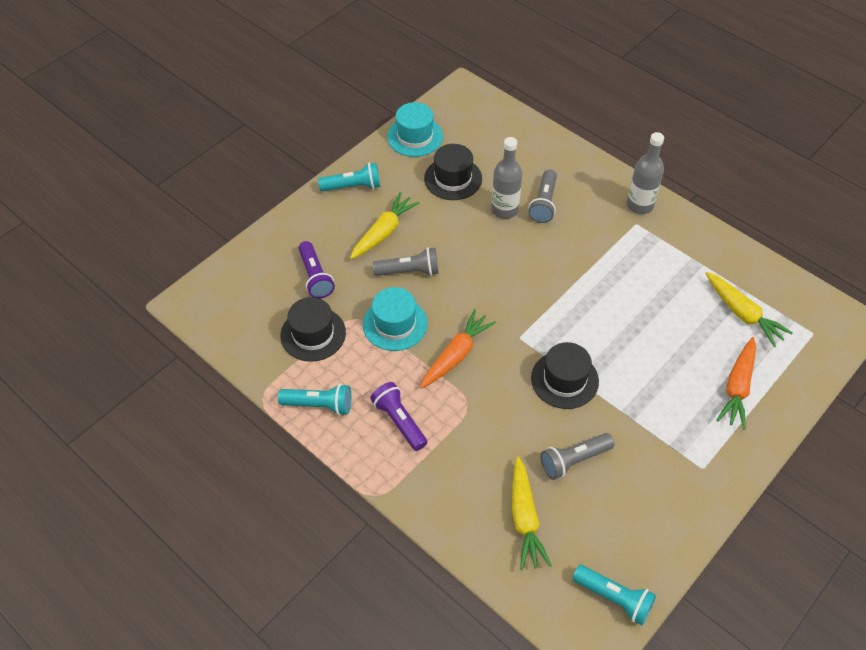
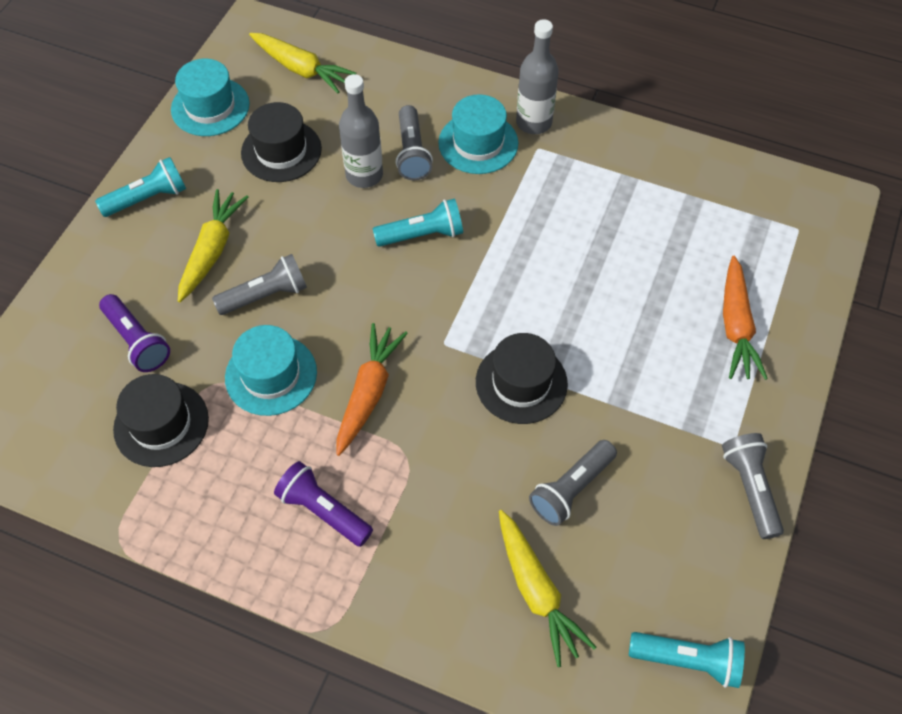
camera: 20 degrees left, 5 degrees up
turquoise flashlight [278,384,351,415] -> turquoise flashlight moved to [373,198,463,247]
yellow carrot [705,272,793,347] -> yellow carrot moved to [249,33,356,93]
none -> turquoise hat [438,94,518,174]
none -> grey flashlight [722,433,784,539]

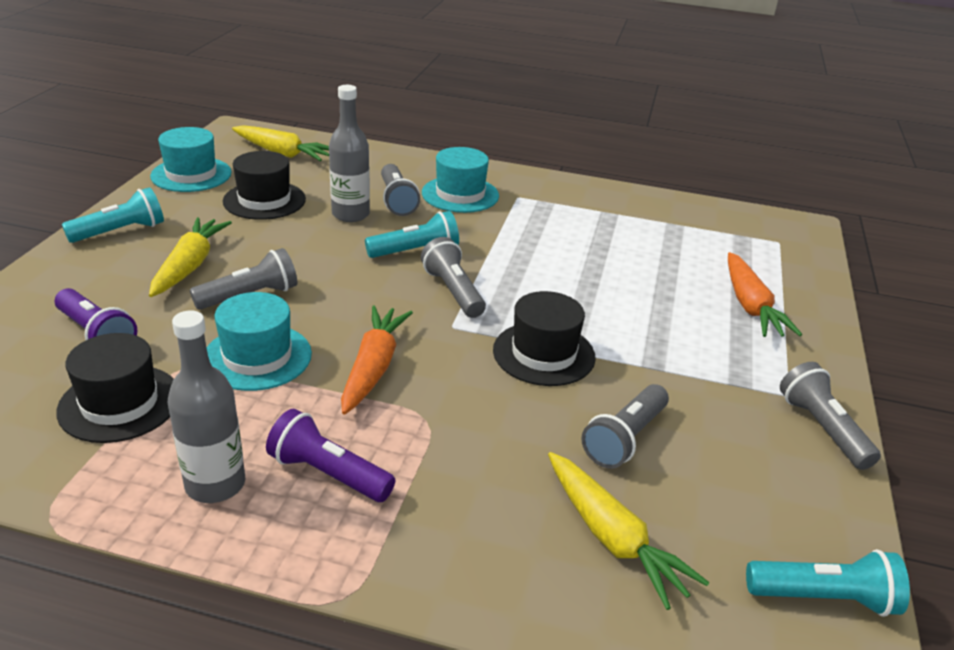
camera: 10 degrees left, 25 degrees down
grey bottle [516,19,559,134] -> grey bottle moved to [168,310,245,503]
none -> grey flashlight [421,237,486,318]

